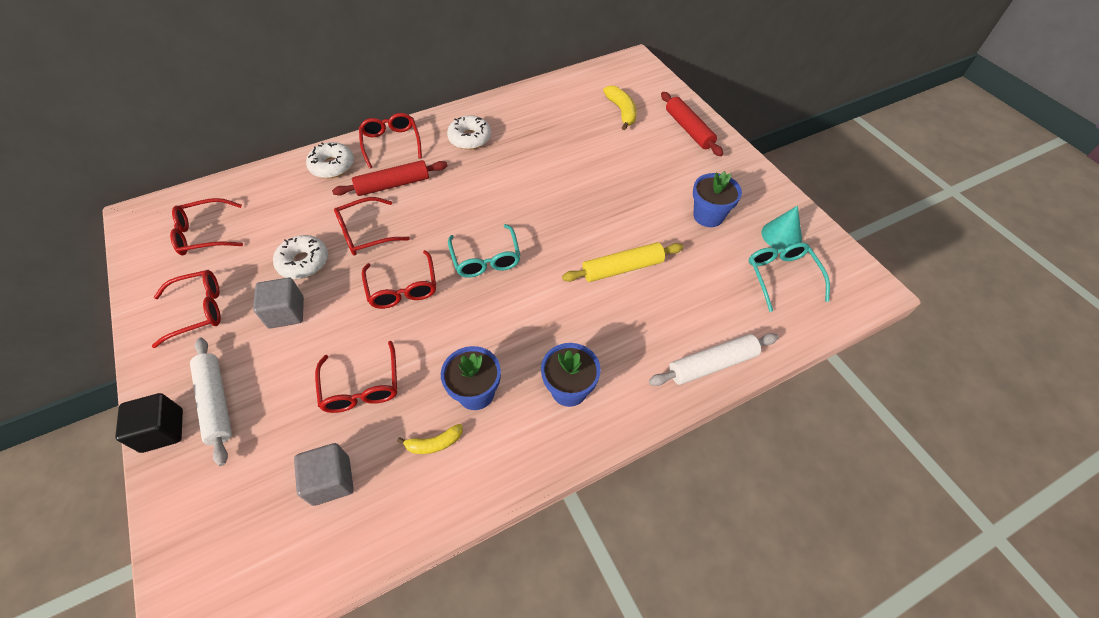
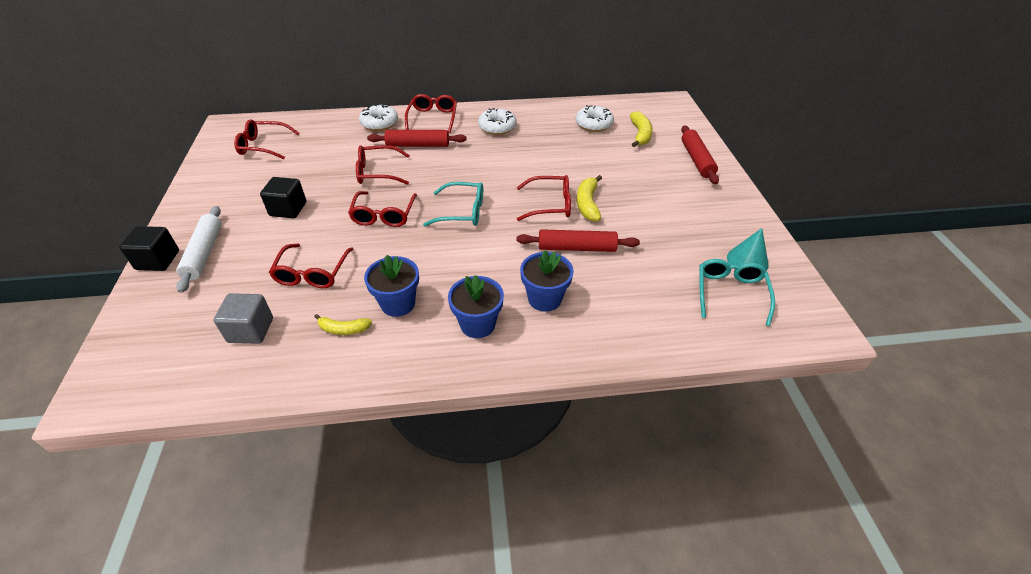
camera: 20 degrees right, 10 degrees down
red glasses [152,270,221,348] -> red glasses moved to [517,175,571,221]
grey cube [253,277,304,329] -> black cube [260,177,306,218]
white donut [273,235,328,279] -> white donut moved to [576,105,614,132]
turquoise glasses [448,224,521,278] -> turquoise glasses turned 90 degrees counterclockwise [423,182,483,226]
yellow rolling pin [562,242,683,282] -> red rolling pin [516,229,640,252]
white rolling pin [649,333,779,386] -> none
blue flower pot [693,171,742,227] -> blue flower pot moved to [520,250,574,312]
none -> yellow banana [577,175,602,222]

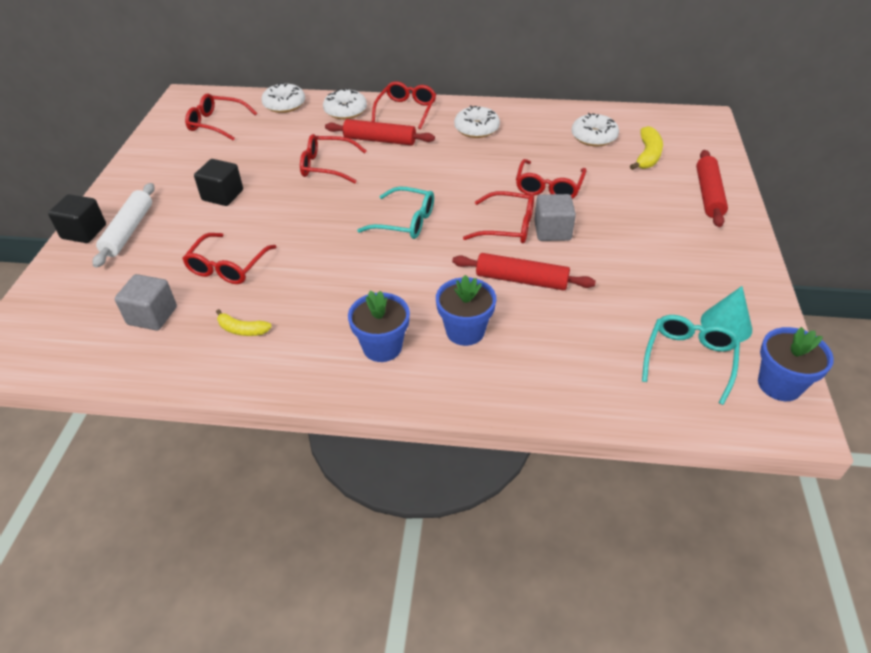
camera: 15 degrees right, 0 degrees up
red glasses [348,191,417,227] -> red glasses moved to [516,159,586,199]
blue flower pot [364,255,419,317] -> blue flower pot moved to [758,327,834,401]
yellow banana [577,175,602,222] -> grey cube [534,194,576,241]
none -> white donut [261,83,305,113]

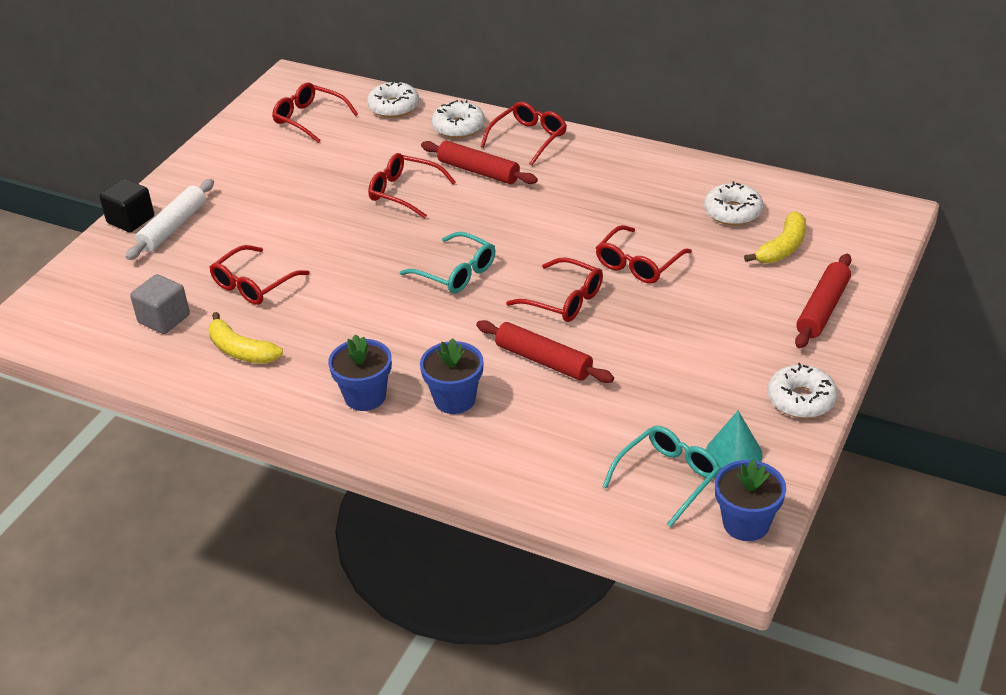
camera: 20 degrees right, 5 degrees down
black cube [194,159,243,206] -> none
yellow banana [216,309,272,336] -> yellow banana [208,312,283,364], size x1.53
white donut [454,106,500,138] -> white donut moved to [767,363,838,418]
grey cube [534,194,576,241] -> none

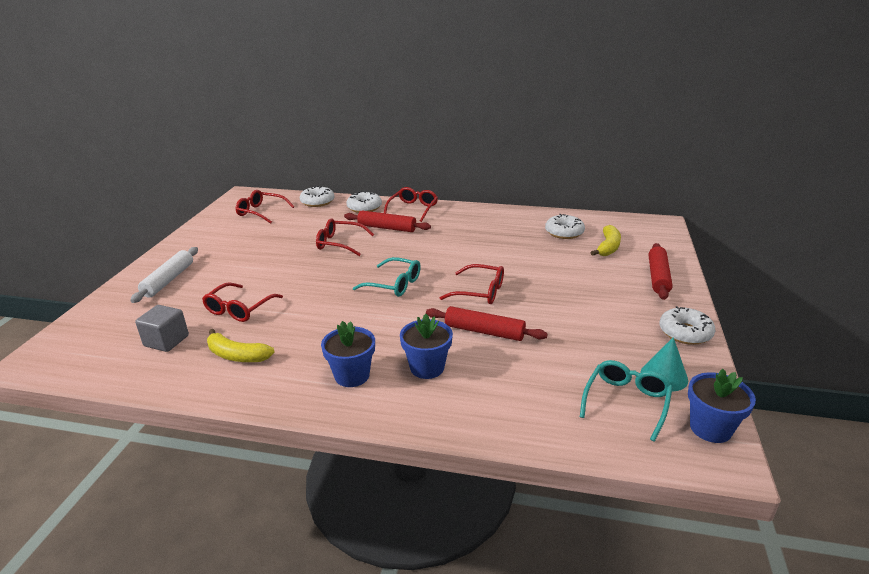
camera: 15 degrees left, 10 degrees down
black cube [99,179,154,232] -> none
red glasses [596,225,692,283] -> none

